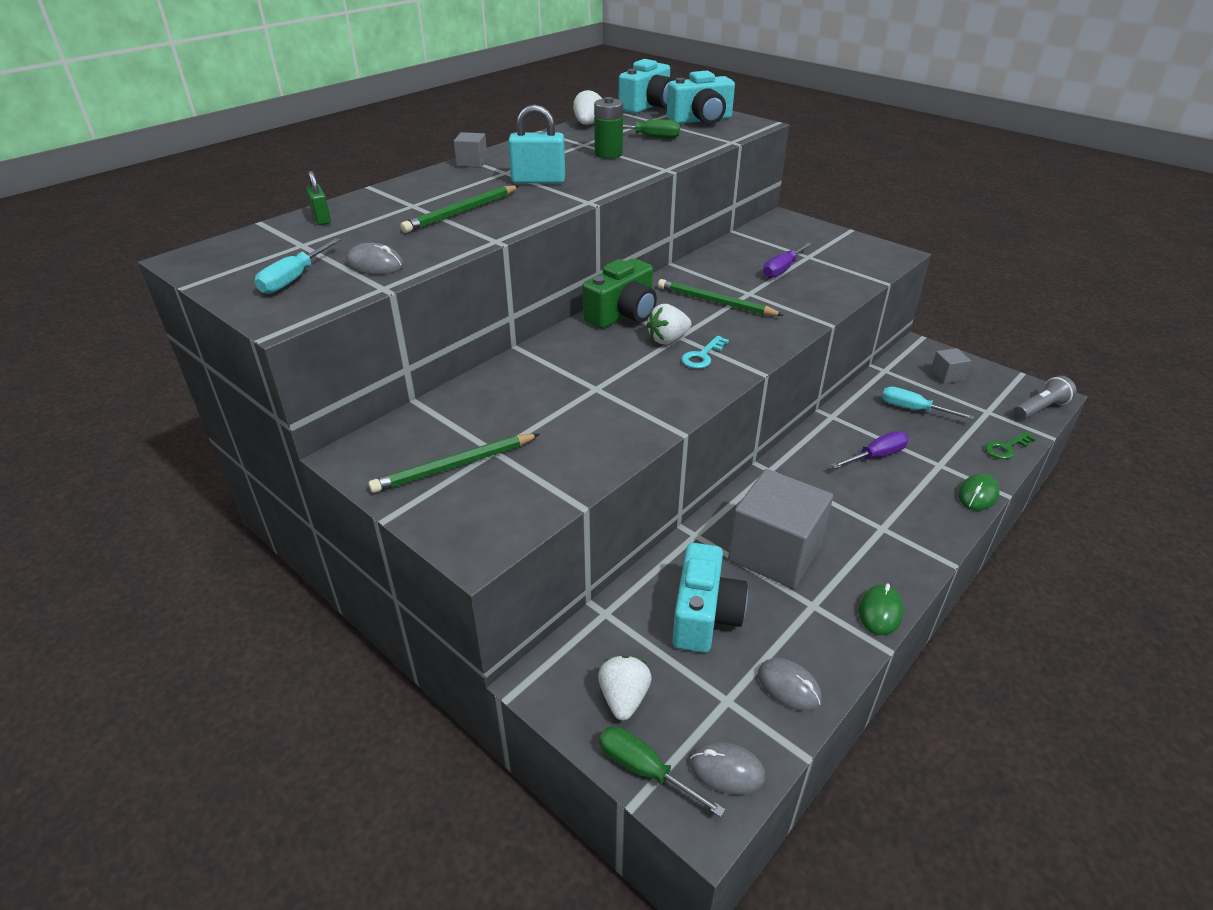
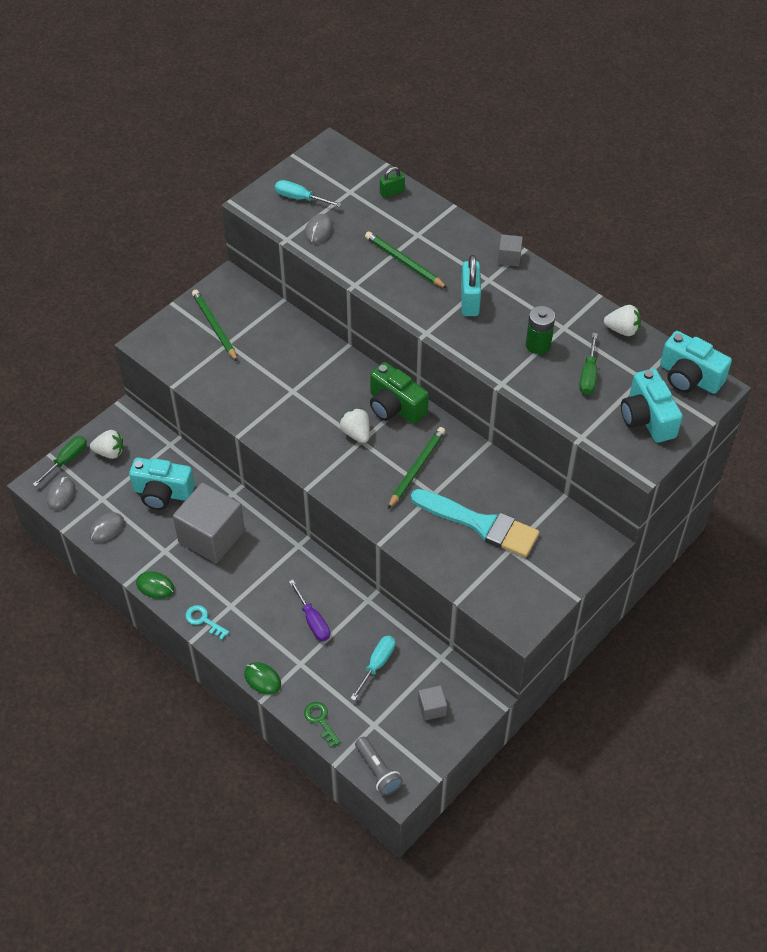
camera: 90 degrees right, 15 degrees up
turquoise key [681,336,729,369] -> turquoise key moved to [185,605,229,640]
purple screwdriver [763,242,812,278] -> turquoise brush [411,489,539,557]

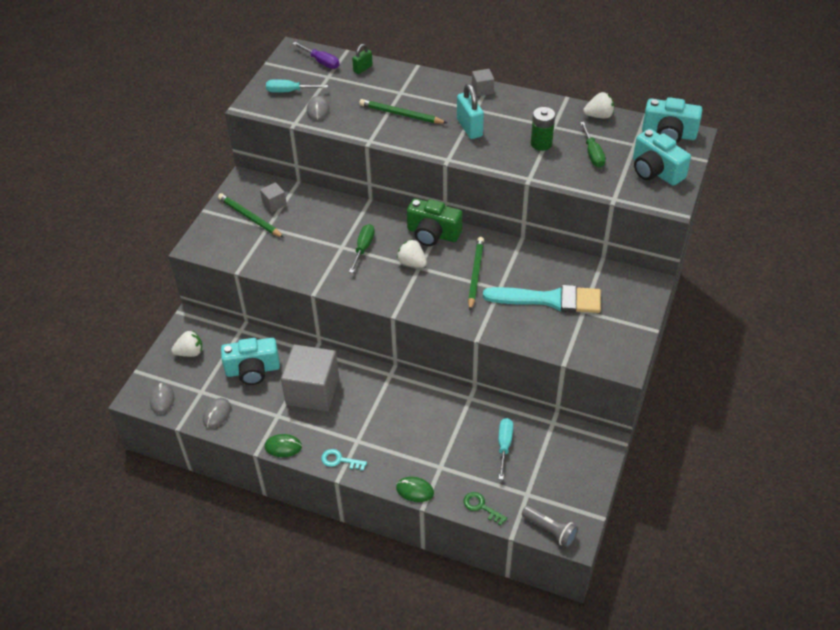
camera: 20 degrees left, 5 degrees down
green screwdriver [33,436,87,486] -> green screwdriver moved to [349,224,375,273]
purple screwdriver [289,580,330,641] -> purple screwdriver moved to [293,42,340,69]
grey cube [418,685,447,721] -> grey cube moved to [260,182,287,212]

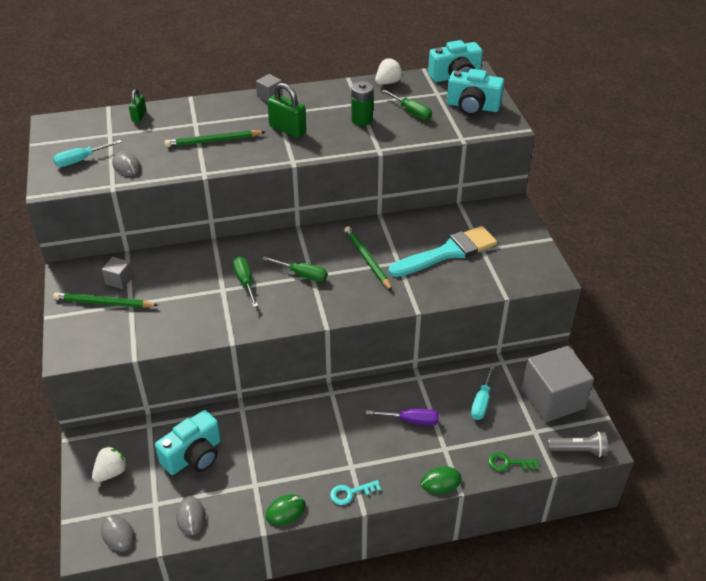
camera: 35 degrees left, 5 degrees down
grey cube [281,344,339,411] -> grey cube moved to [522,346,594,422]
purple screwdriver [293,42,340,69] -> purple screwdriver moved to [366,409,439,426]
white strawberry [397,239,427,268] -> green screwdriver [262,256,328,282]
green camera [407,198,462,246] -> none
turquoise padlock [457,84,484,139] -> green padlock [267,83,306,138]
turquoise screwdriver [498,418,513,480] -> turquoise screwdriver turned 135 degrees counterclockwise [471,364,495,420]

